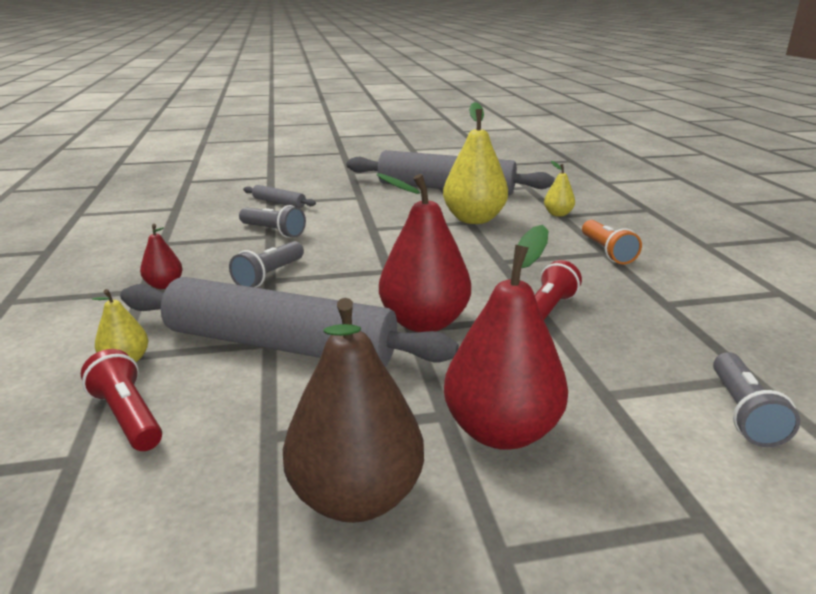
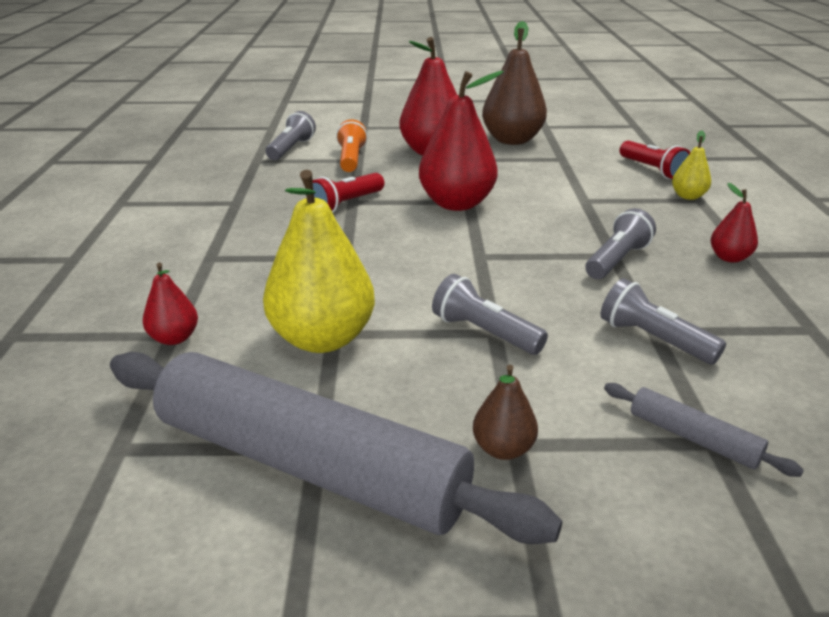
camera: 170 degrees left, 5 degrees up
grey rolling pin [120,277,459,367] -> none
yellow pear [544,161,575,217] -> red pear [143,263,198,345]
orange flashlight [582,220,642,264] -> orange flashlight moved to [336,119,368,172]
none -> grey flashlight [432,274,548,355]
none -> brown pear [473,365,538,460]

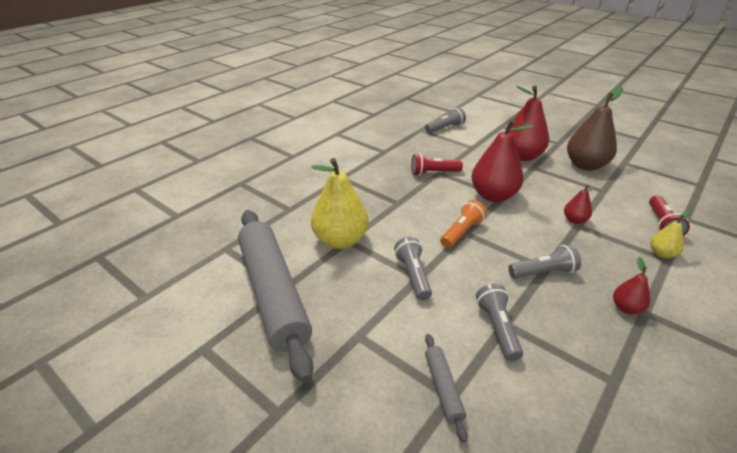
camera: 40 degrees right, 5 degrees up
red pear [143,263,198,345] -> red pear moved to [564,185,592,224]
orange flashlight [336,119,368,172] -> orange flashlight moved to [440,200,487,248]
brown pear [473,365,538,460] -> none

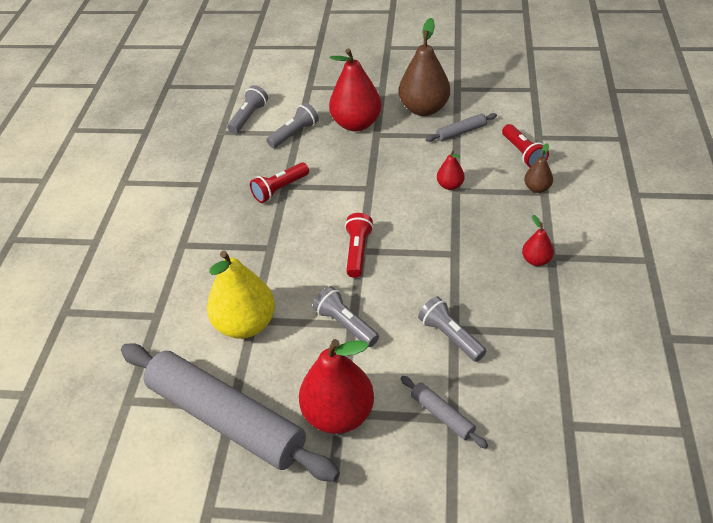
camera: 30 degrees left, 10 degrees up
orange flashlight [440,200,487,248] -> red flashlight [345,213,374,278]
red pear [471,119,534,202] -> red pear moved to [299,339,374,434]
grey flashlight [508,244,581,279] -> grey flashlight moved to [266,103,319,148]
yellow pear [650,211,691,258] -> brown pear [524,143,553,193]
none -> grey rolling pin [426,113,497,142]

